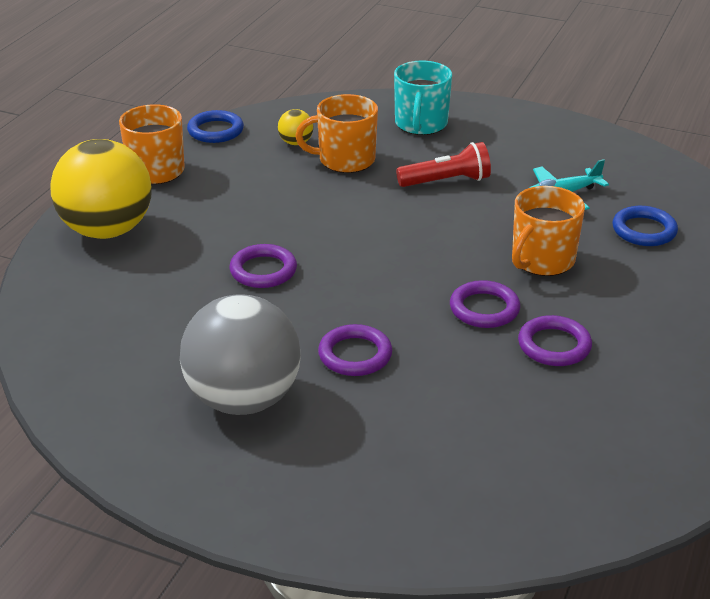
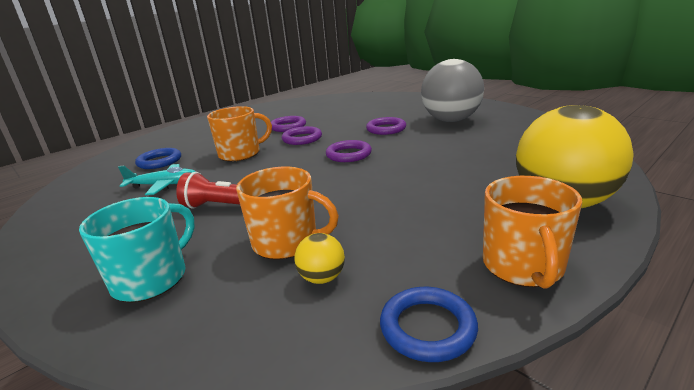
camera: 155 degrees left, 10 degrees down
purple ring [229,244,297,288] -> purple ring moved to [326,140,372,162]

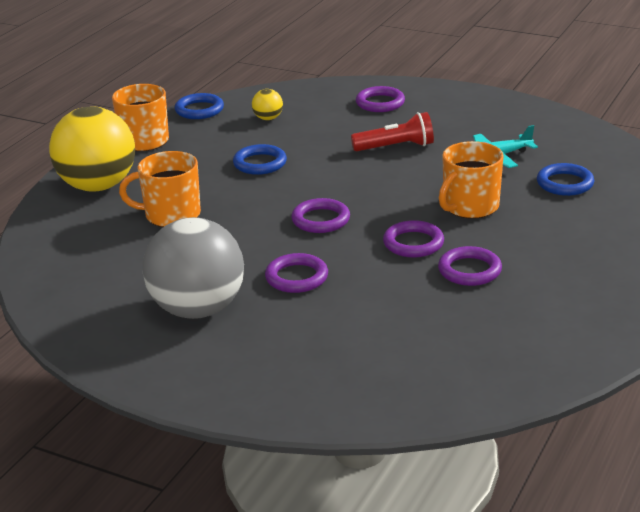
camera: 160 degrees right, 5 degrees up
turquoise mug [79,197,195,302] -> purple ring [356,86,405,112]
orange mug [236,167,339,260] -> orange mug moved to [119,151,201,227]
none -> blue ring [233,144,287,175]

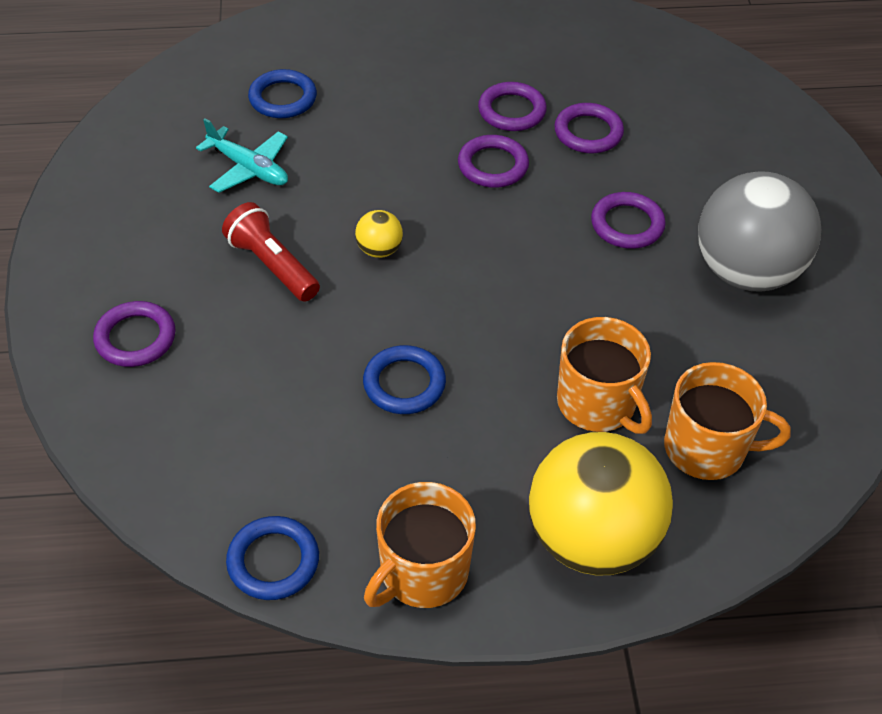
camera: 125 degrees left, 20 degrees up
yellow ball [252,89,283,120] -> yellow ball moved to [355,210,403,258]
purple ring [291,198,350,233] -> purple ring moved to [554,103,624,153]
orange mug [439,141,504,218] -> orange mug moved to [664,362,791,480]

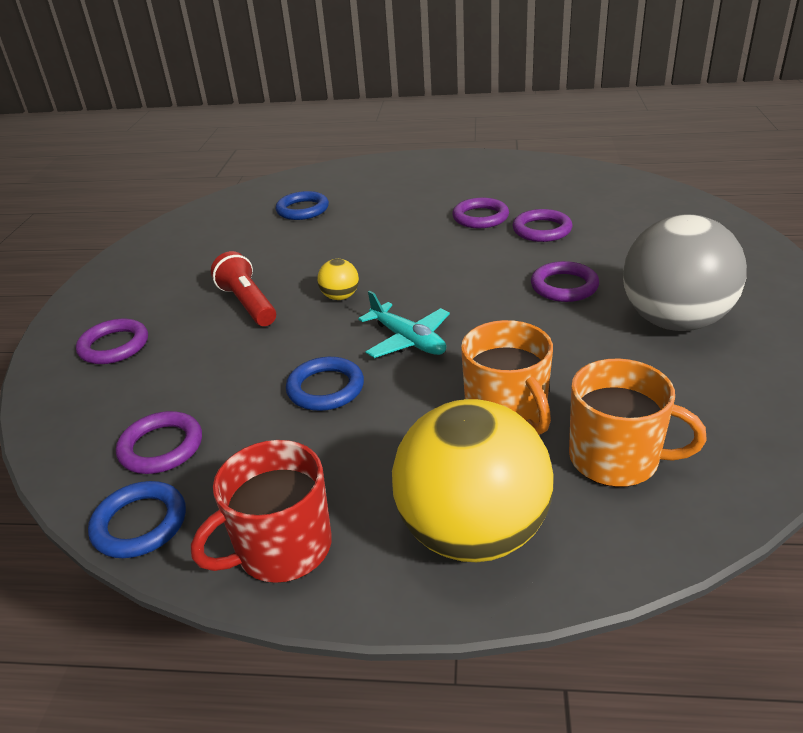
camera: 15 degrees right, 15 degrees down
turquoise plane [196,118,288,193] -> turquoise plane moved to [358,291,450,358]
orange mug [364,482,476,608] -> red mug [191,440,332,583]
purple ring [458,135,529,188] -> purple ring moved to [116,411,202,474]

